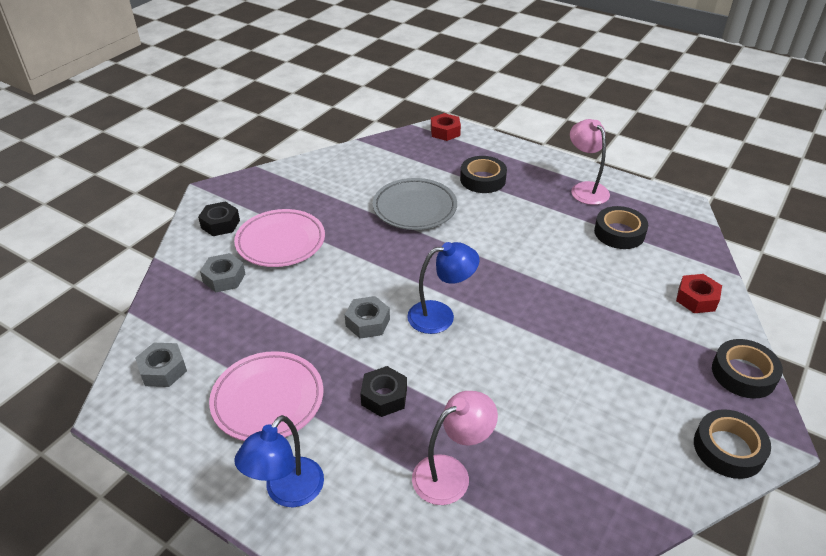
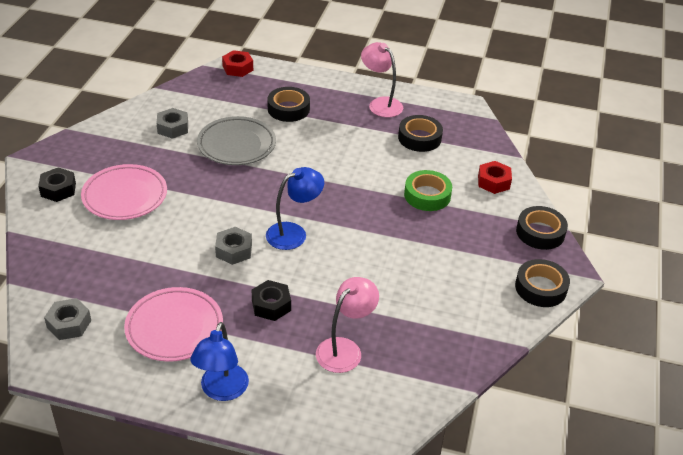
camera: 20 degrees left, 0 degrees up
grey nut [200,253,245,292] -> grey nut moved to [156,108,188,139]
none -> green tape [404,170,452,211]

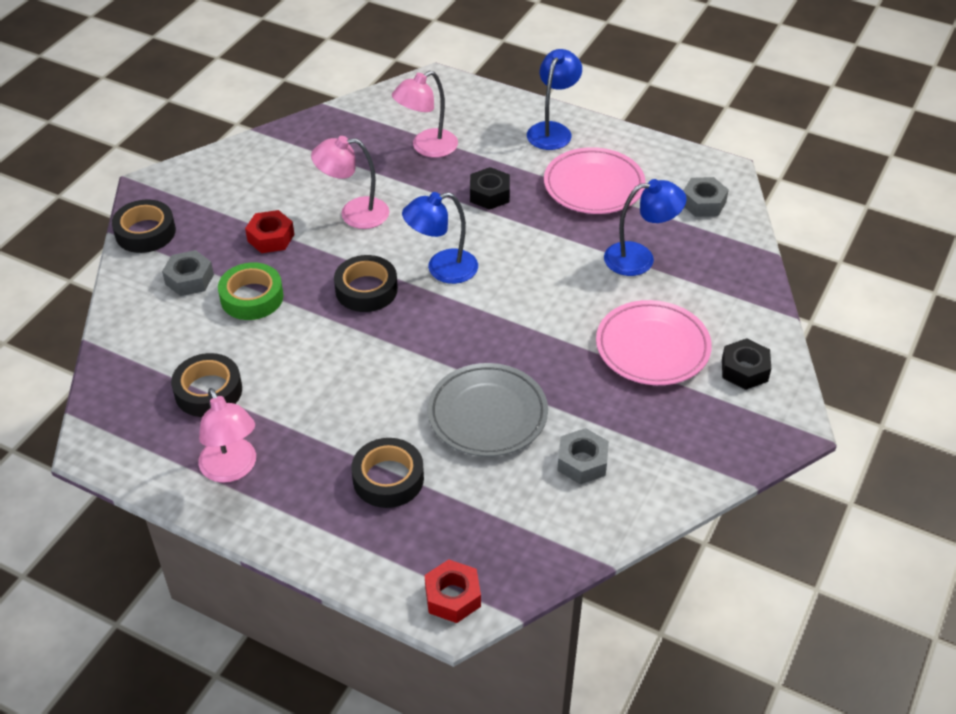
camera: 165 degrees left, 5 degrees up
grey nut [215,227,252,265] -> grey nut moved to [162,250,214,296]
red nut [478,161,512,194] -> red nut moved to [245,210,294,253]
black tape [515,259,570,307] -> black tape moved to [334,255,398,312]
none -> pink lamp [311,136,389,229]
none -> blue lamp [604,179,686,276]

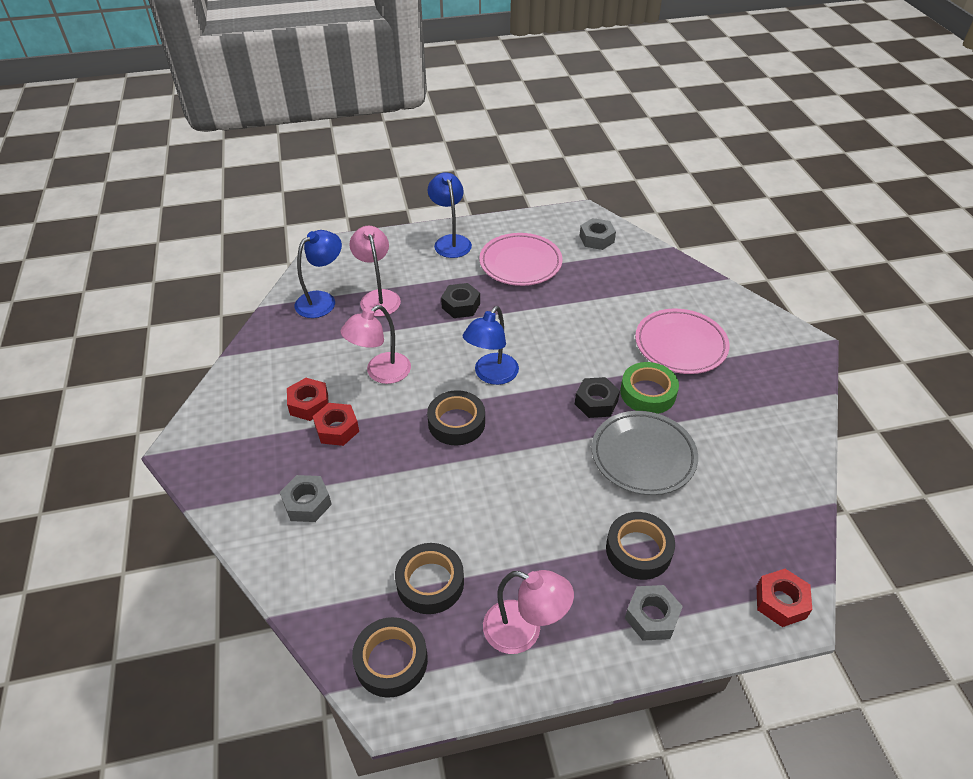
camera: 40 degrees left, 0 degrees up
black tape [112,199,176,253] -> black tape moved to [352,617,428,698]
green tape [218,263,284,320] -> green tape moved to [620,362,679,414]
pink lamp [392,71,458,158] -> pink lamp turned 150 degrees clockwise [349,226,401,317]
grey nut [557,428,609,484] -> grey nut moved to [625,585,683,641]
blue lamp [604,179,686,276] -> blue lamp moved to [295,230,342,318]
black nut [722,338,771,390] -> black nut moved to [575,377,620,418]
none -> red nut [287,378,329,421]

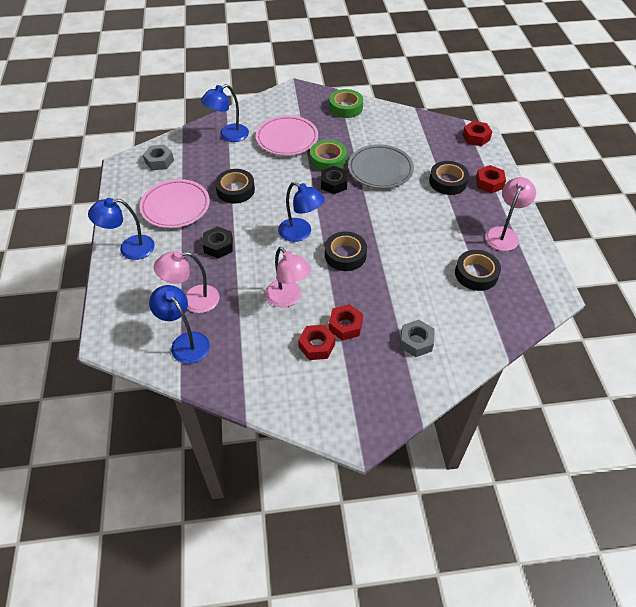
camera: 85 degrees left, 5 degrees up
black tape [352,617,428,698] -> black tape moved to [215,169,255,204]
grey nut [625,585,683,641] -> red nut [476,165,506,194]
none -> blue lamp [201,84,249,142]
none -> green tape [329,89,363,118]

